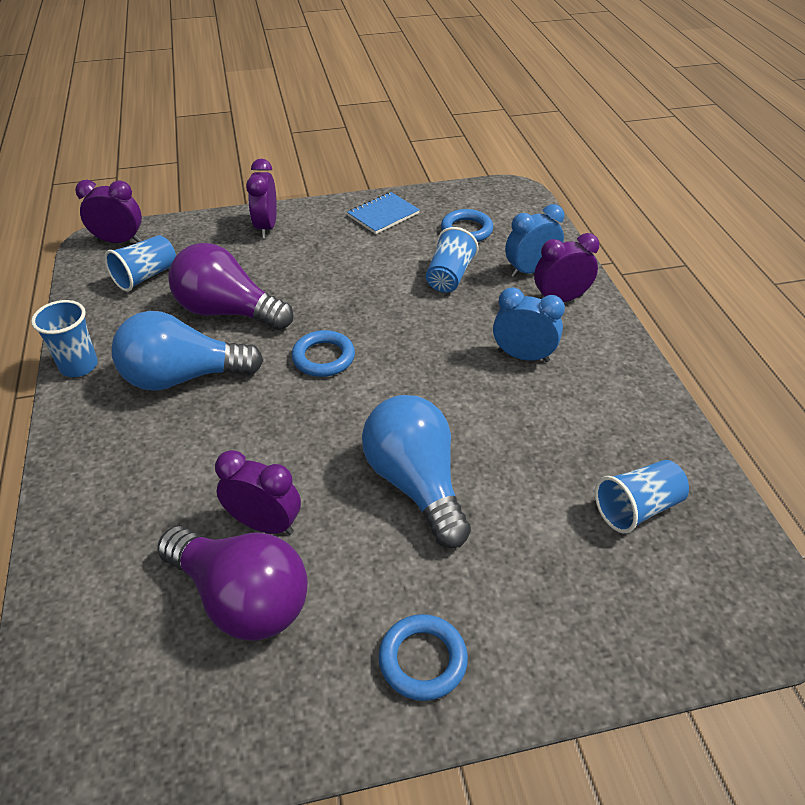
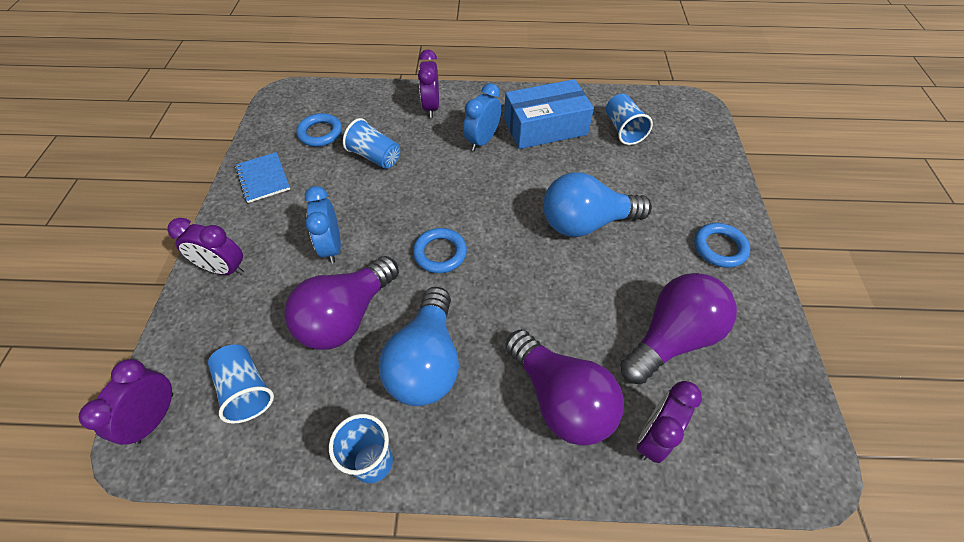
camera: 75 degrees left, 10 degrees up
purple clock [215,450,301,535] -> purple clock moved to [637,381,702,463]
blue clock [505,204,564,277] -> blue clock moved to [305,186,341,263]
none -> blue box [504,79,594,149]
none -> purple light bulb [505,329,624,446]

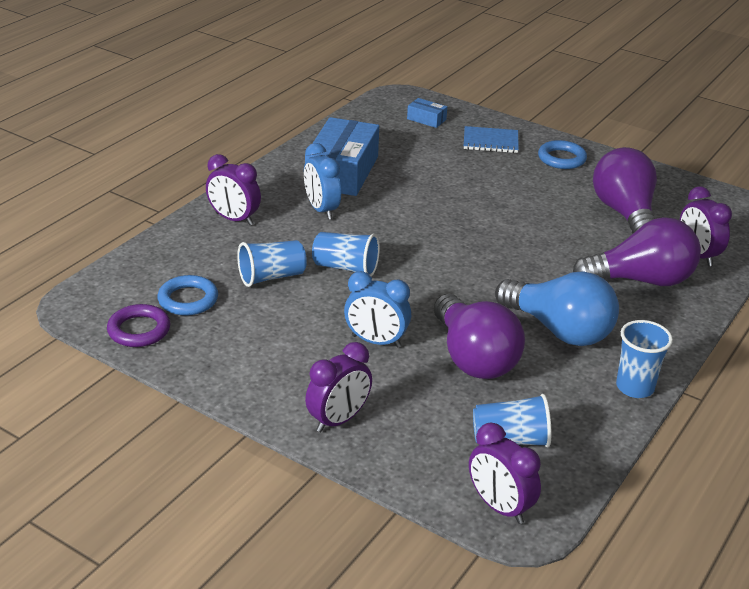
camera: 60 degrees left, 20 degrees down
blue notebook [235,152,290,203] -> blue notebook moved to [464,126,519,153]
blue ring [413,228,467,273] -> none
blue light bulb [543,172,652,237] -> none
blue cup [606,94,653,145] -> blue cup moved to [312,232,380,277]
none -> purple ring [107,304,170,347]
none -> blue box [407,98,447,128]

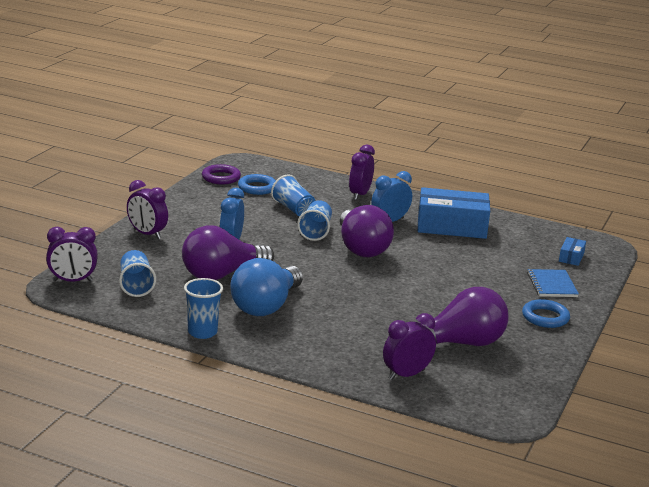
camera: 80 degrees right, 10 degrees down
purple clock [469,423,541,524] -> purple clock turned 135 degrees counterclockwise [46,227,98,282]
purple light bulb [573,217,701,286] -> purple light bulb moved to [340,205,394,257]

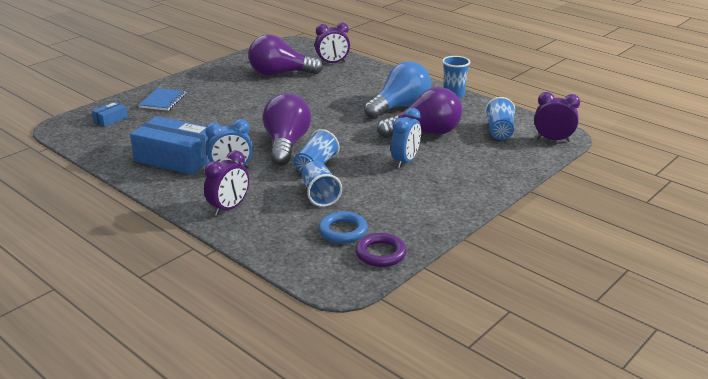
camera: 160 degrees left, 5 degrees up
purple clock [127,180,168,239] -> none
blue ring [522,299,570,328] -> none

